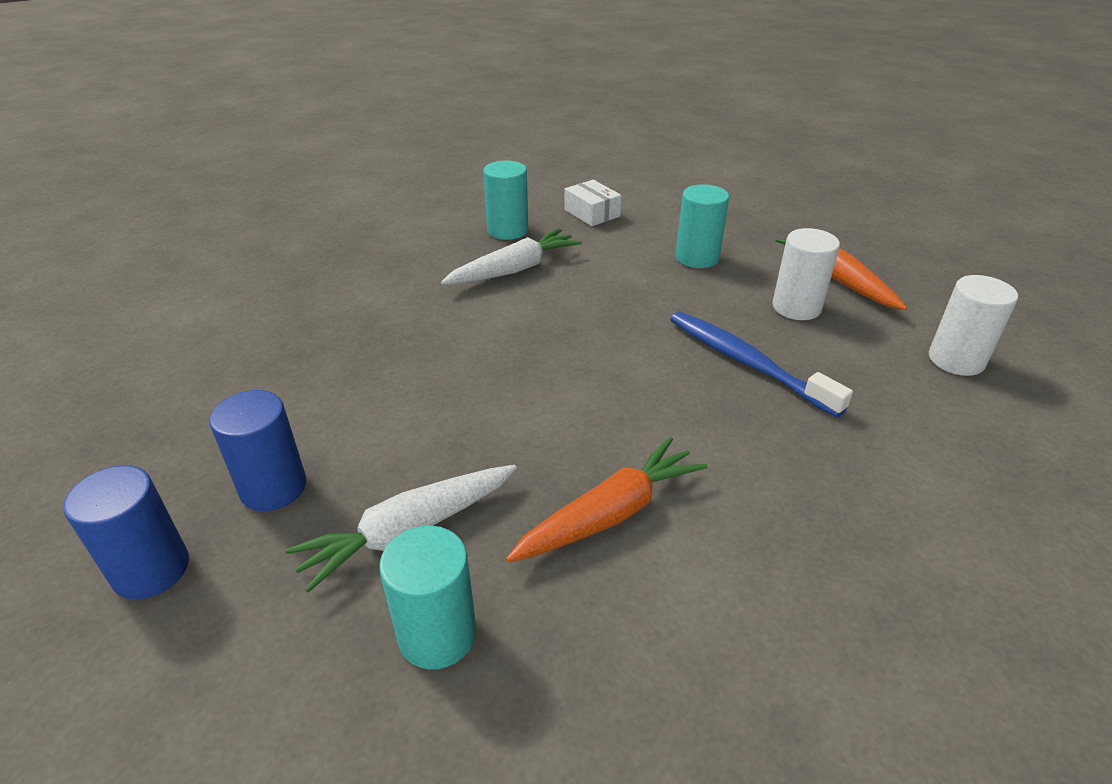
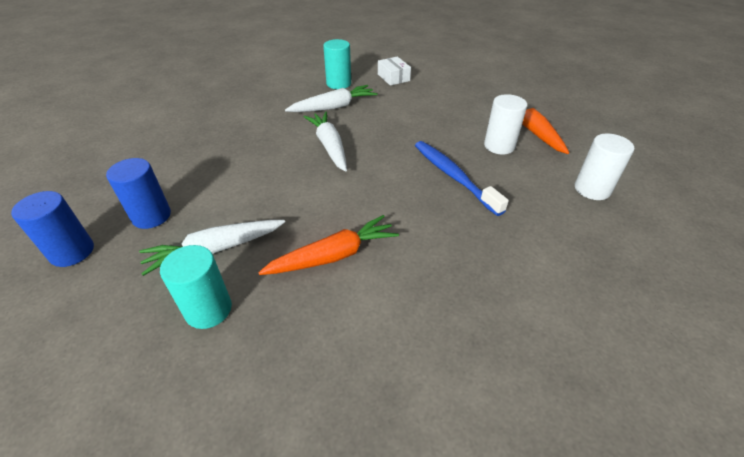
camera: 10 degrees right, 5 degrees up
turquoise cylinder [675,184,729,268] -> none
none -> white carrot [304,112,347,172]

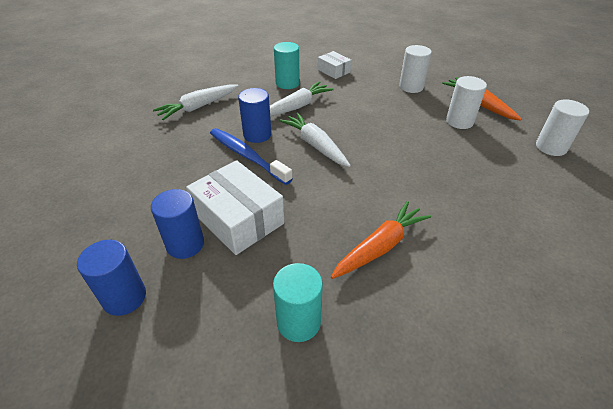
camera: 15 degrees left, 0 degrees up
white carrot [139,220,285,276] -> white carrot moved to [153,84,239,120]
blue toothbrush [415,141,509,216] -> blue toothbrush moved to [210,128,293,185]
none -> white box [186,160,284,255]
none -> blue cylinder [238,88,272,143]
none -> white cylinder [399,45,432,93]

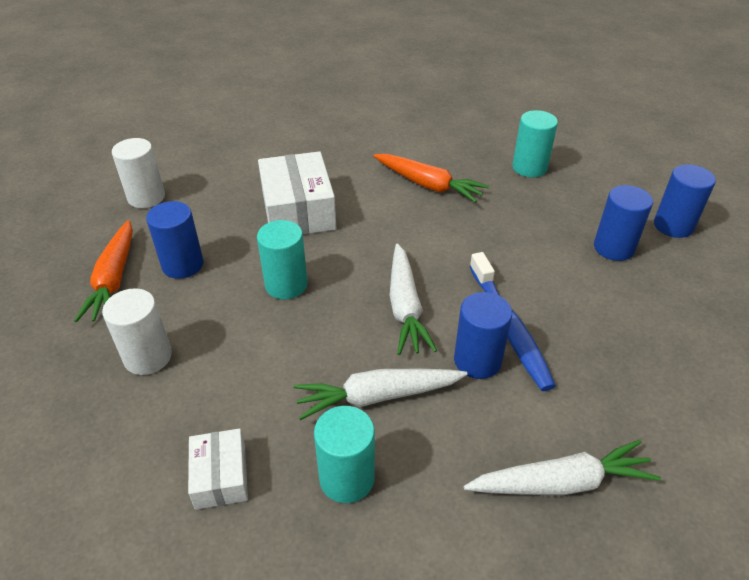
camera: 150 degrees left, 0 degrees up
white box [186,160,284,255] -> white box moved to [258,151,336,235]
orange carrot [331,201,431,279] -> orange carrot turned 135 degrees counterclockwise [373,154,489,203]
white cylinder [446,76,487,129] -> blue cylinder [146,201,203,279]
none -> turquoise cylinder [257,220,308,299]

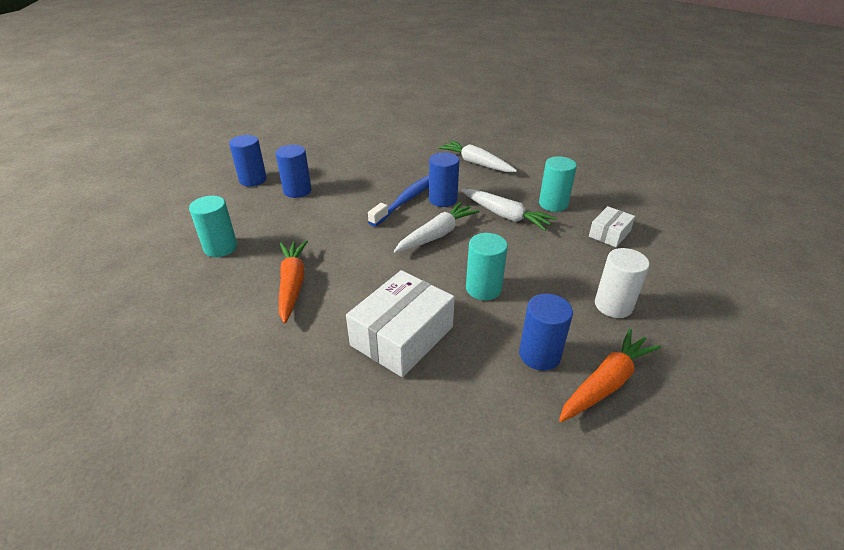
camera: 130 degrees left, 5 degrees down
white cylinder [112,138,165,208] -> none

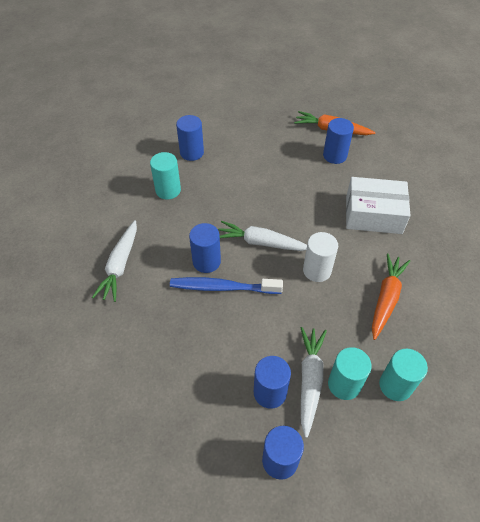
camera: 120 degrees left, 15 degrees up
orange carrot [279,240,308,324] -> orange carrot turned 150 degrees clockwise [372,253,410,340]
white carrot [461,189,557,231] -> white carrot moved to [301,327,327,438]
turquoise cylinder [466,233,508,300] -> turquoise cylinder moved to [328,347,372,400]
white box [589,206,635,247] -> blue cylinder [176,115,204,161]
white cylinder [595,248,650,318] -> white cylinder moved to [303,232,338,282]

